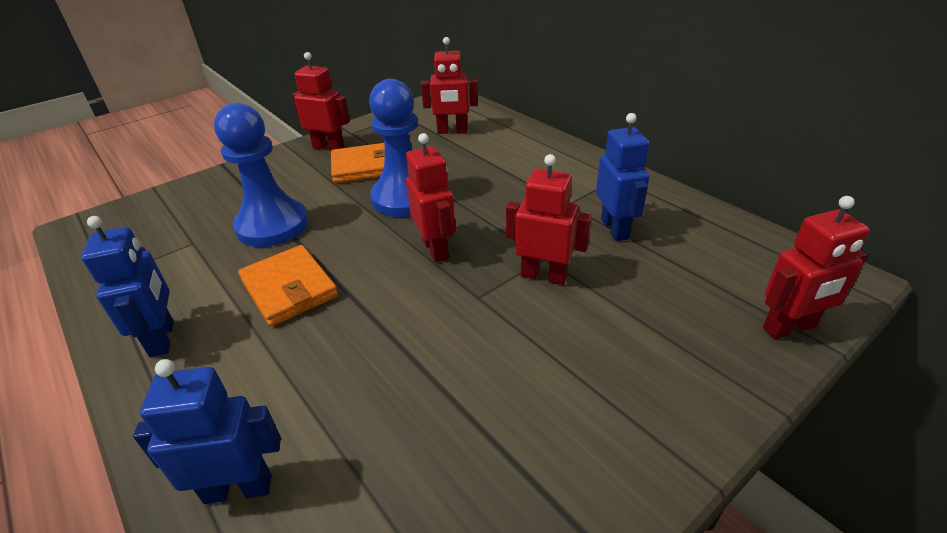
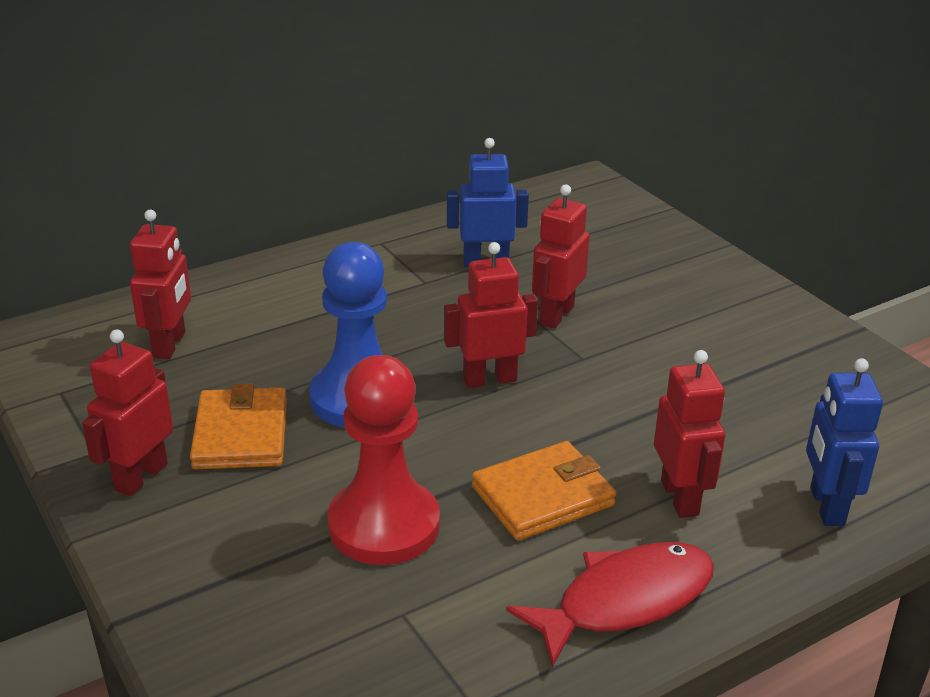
camera: 85 degrees left, 5 degrees down
blue robot [81,216,174,358] -> red fish [506,542,714,667]
blue pawn [214,103,308,247] -> red pawn [328,355,440,565]
red robot [763,196,870,340] -> red robot moved to [654,350,725,518]

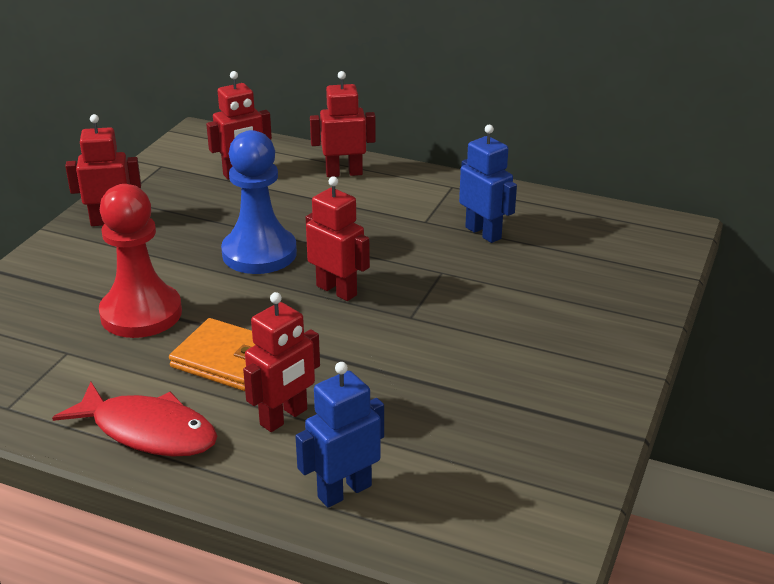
camera: 55 degrees right, 0 degrees up
orange wallet [190,384,287,469] -> none
red robot [532,185,590,329] -> red robot moved to [310,71,376,177]

